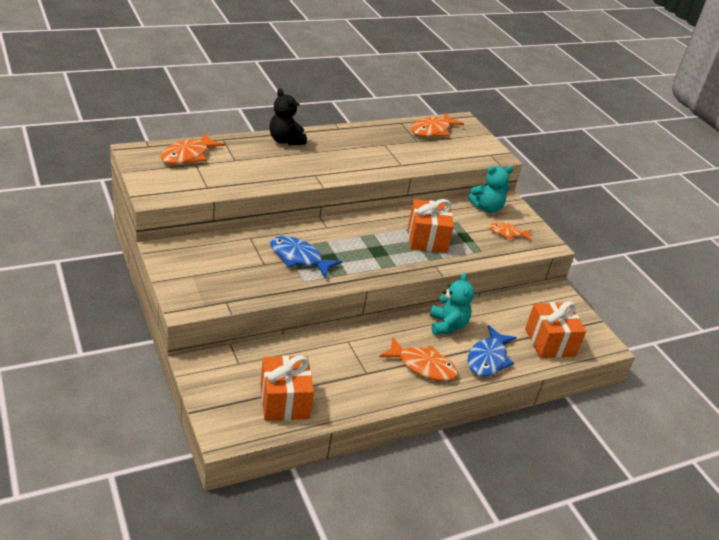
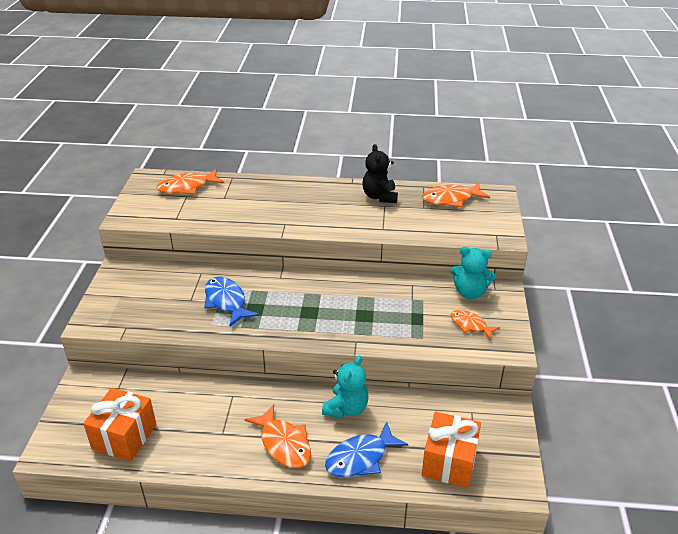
camera: 35 degrees right, 0 degrees up
black teddy bear [269,88,307,146] -> black teddy bear moved to [363,144,398,203]
orange gift [408,199,454,253] -> none

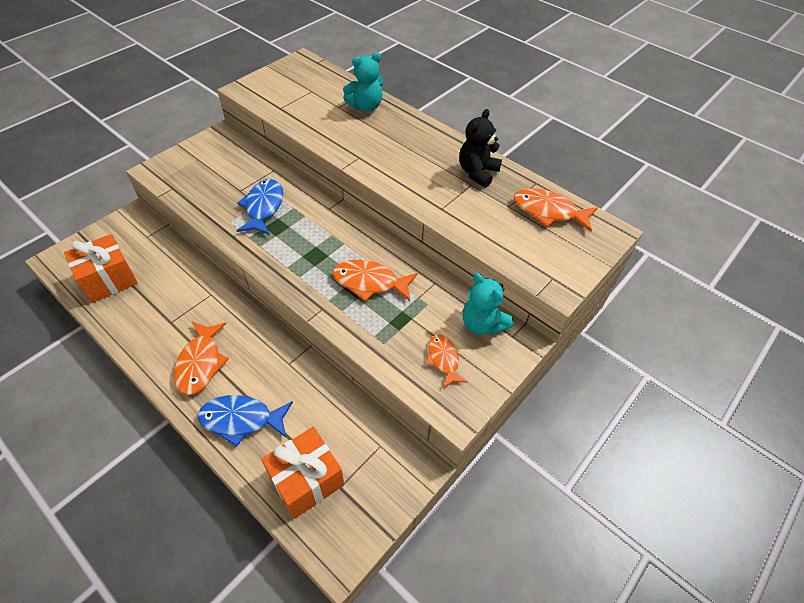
camera: 35 degrees right, 15 degrees up
orange fish [157,169,224,194] -> orange fish moved to [333,260,418,302]
turquoise teddy bear [322,356,368,418] -> turquoise teddy bear moved to [343,52,383,111]

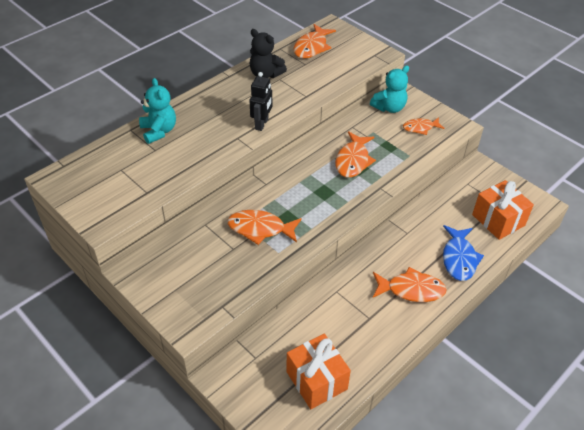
camera: 85 degrees left, 5 degrees down
blue fish [237,179,283,235] -> orange fish [228,210,302,245]
none -> black robot [250,72,272,131]

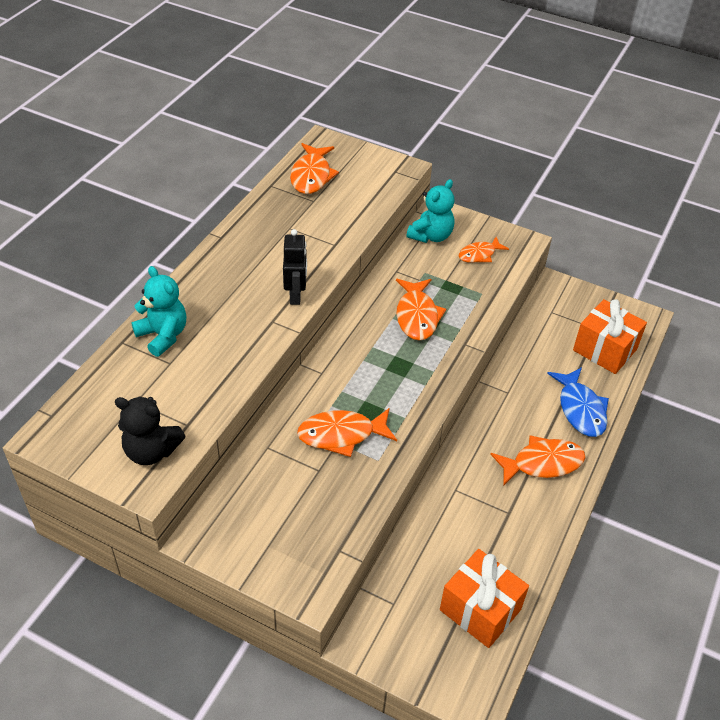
camera: 20 degrees left, 0 degrees up
black teddy bear [250,29,287,78] -> black teddy bear moved to [115,396,186,465]

